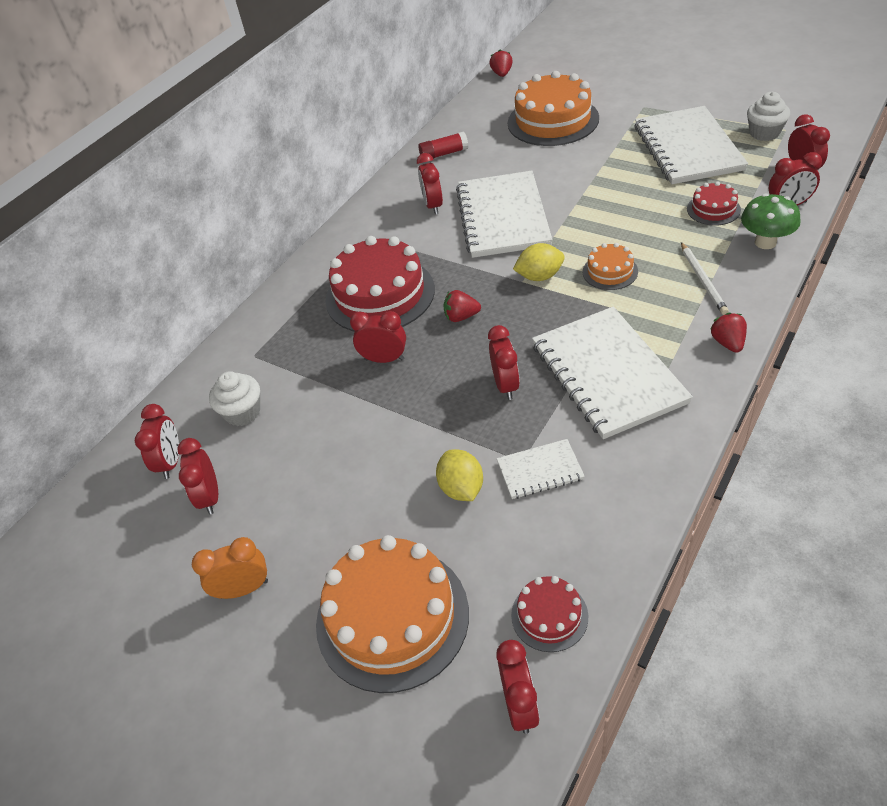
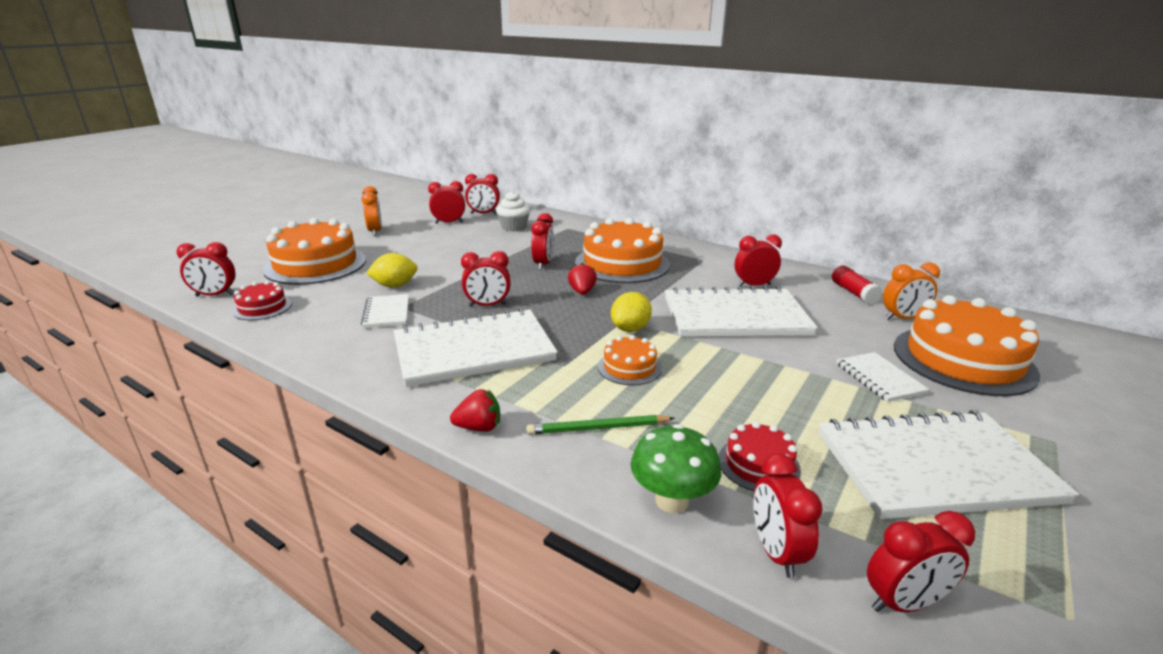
camera: 85 degrees right, 20 degrees down
red cake [325,236,435,332] -> orange cake [575,218,670,283]
red strawberry [489,49,513,77] -> none
yellow lemon [513,243,565,281] -> yellow lemon turned 45 degrees clockwise [611,292,652,332]
white pencil [681,242,729,315] -> green pencil [526,415,675,435]
white cupcake [747,92,790,141] -> none
none -> white notebook [836,352,929,402]
none -> orange clock [883,263,940,320]

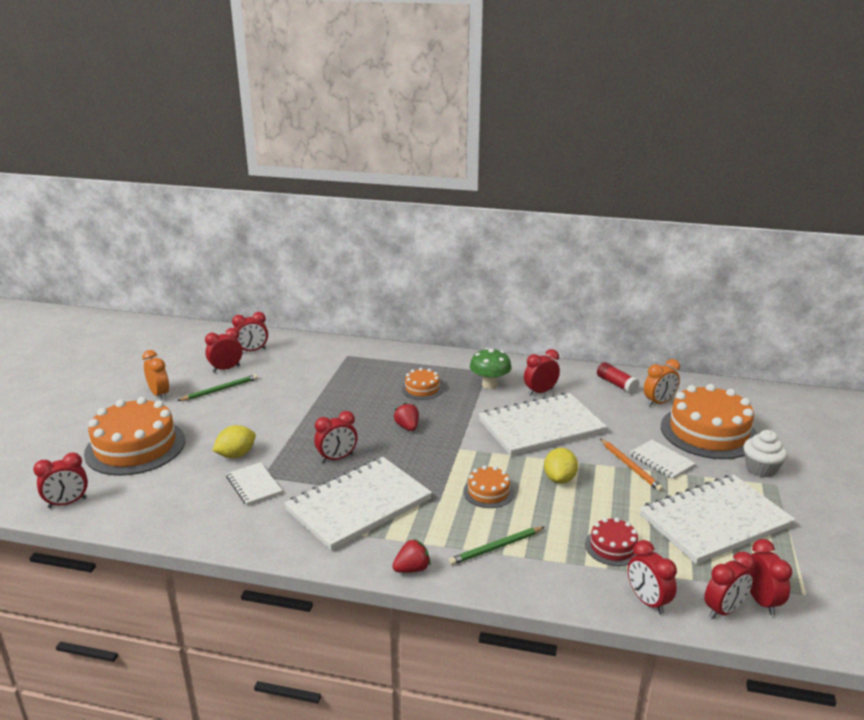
camera: 20 degrees left, 0 degrees up
red cake [232,281,292,320] -> none
white cupcake [496,191,530,232] -> white cupcake moved to [743,430,788,477]
red clock [531,213,554,270] -> red clock moved to [747,539,792,615]
orange cake [575,218,670,283] -> orange cake [402,368,443,400], size x0.48
yellow lemon [611,292,652,332] -> yellow lemon moved to [544,448,578,484]
green mushroom [631,424,721,513] -> green mushroom moved to [470,348,512,389]
none -> green pencil [177,374,258,401]
none -> orange pencil [600,439,663,492]

